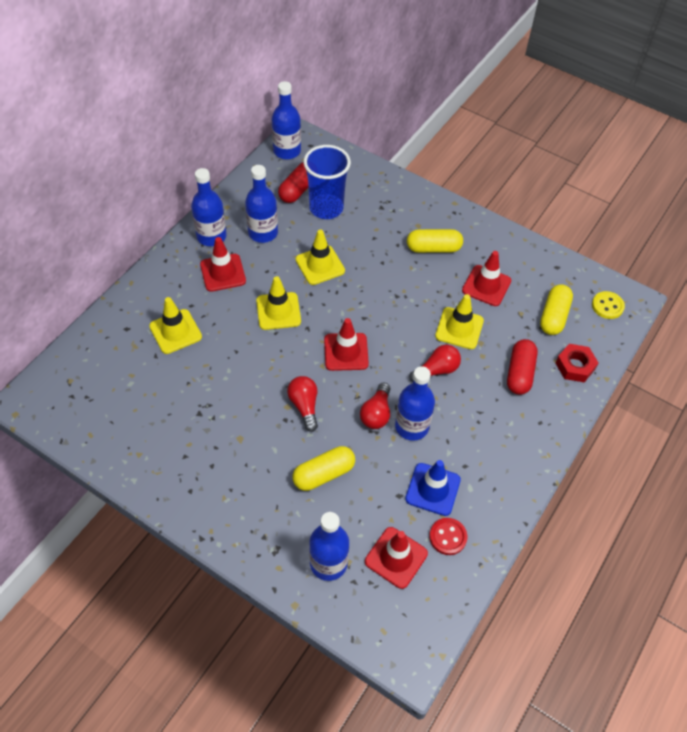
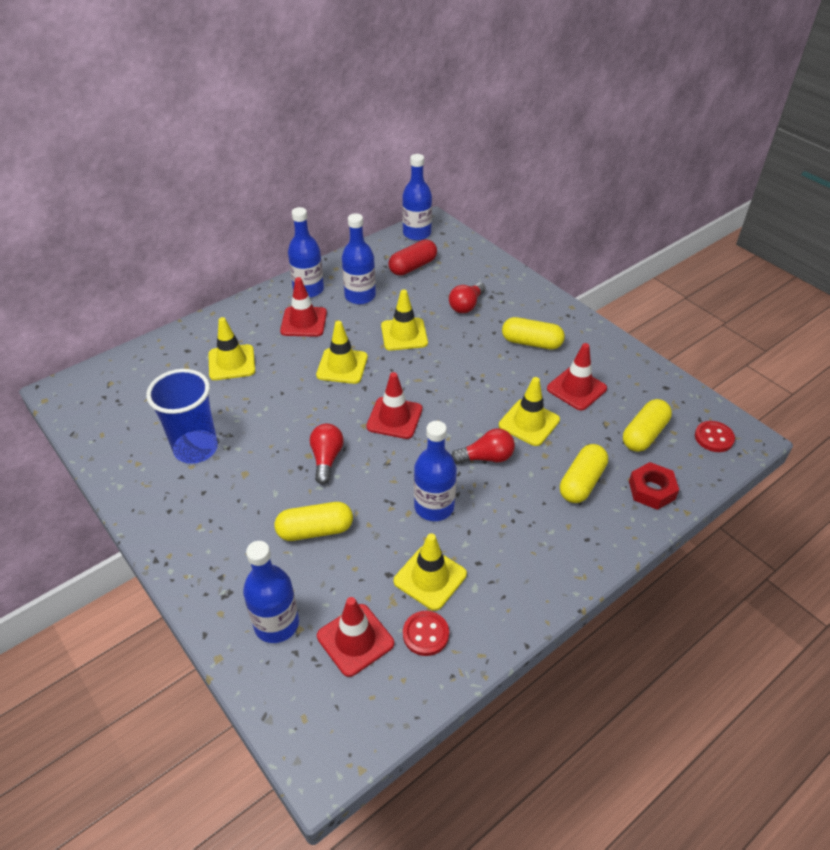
camera: 20 degrees right, 10 degrees down
blue cup [304,145,351,219] -> blue cup moved to [146,369,218,464]
red light bulb [360,382,391,429] -> red light bulb moved to [449,282,486,313]
blue traffic cone [405,460,461,516] -> yellow traffic cone [394,533,467,611]
red capsule [507,339,538,395] -> yellow capsule [560,444,608,503]
yellow button [592,291,625,319] -> red button [695,421,735,452]

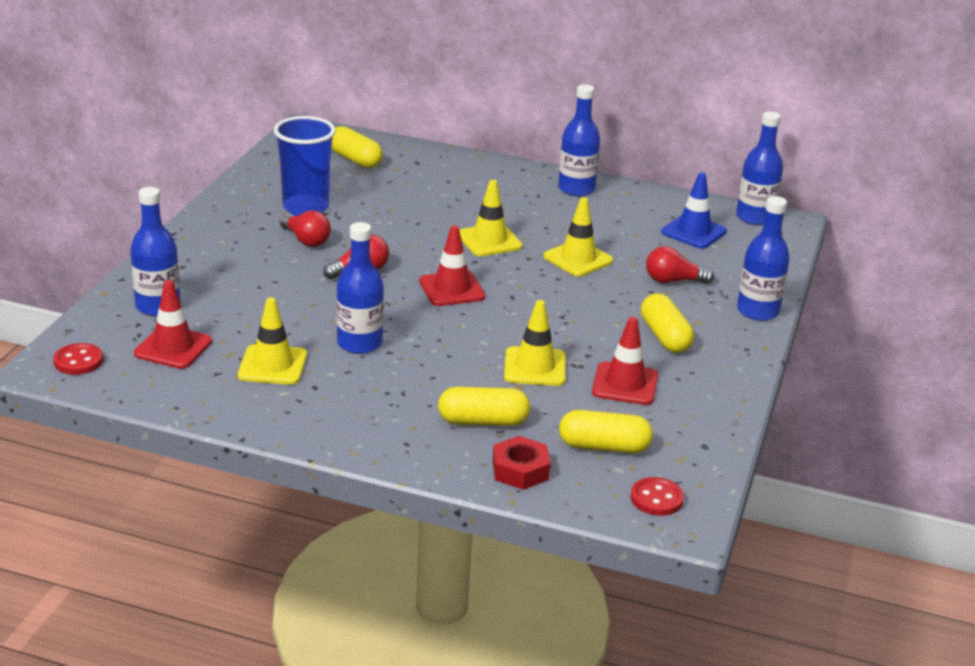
camera: 55 degrees right, 15 degrees down
yellow traffic cone [209,317,255,380] -> none
yellow capsule [275,502,353,541] -> yellow capsule moved to [331,126,383,168]
red traffic cone [280,277,327,337] -> none
blue bottle [342,213,376,304] -> blue bottle moved to [737,196,790,321]
red capsule [388,240,437,276] -> blue traffic cone [661,172,727,249]
red button [403,611,449,656] -> red button moved to [53,343,103,375]
red light bulb [451,428,515,464] -> red light bulb moved to [279,211,331,247]

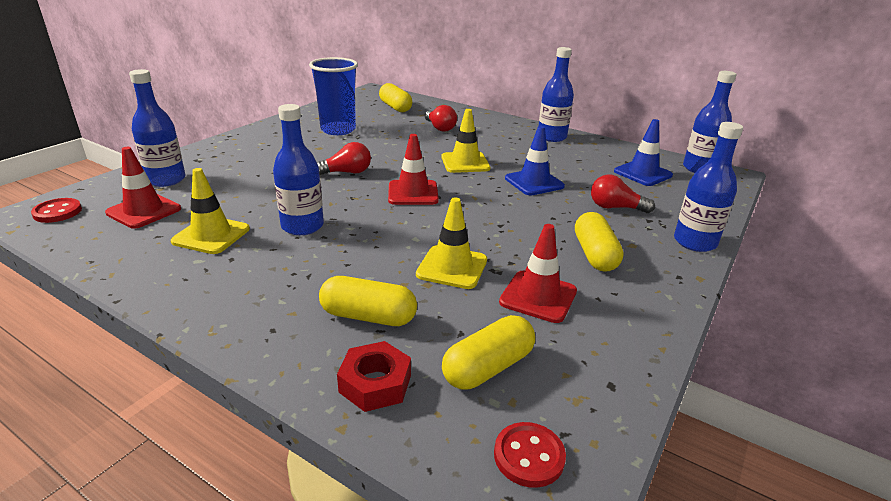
camera: 15 degrees right, 0 degrees up
red light bulb [279,211,331,247] -> red light bulb moved to [425,105,457,132]
yellow traffic cone [544,197,613,276] -> blue traffic cone [505,126,565,195]
yellow capsule [559,410,653,453] -> yellow capsule turned 60 degrees counterclockwise [442,315,535,390]

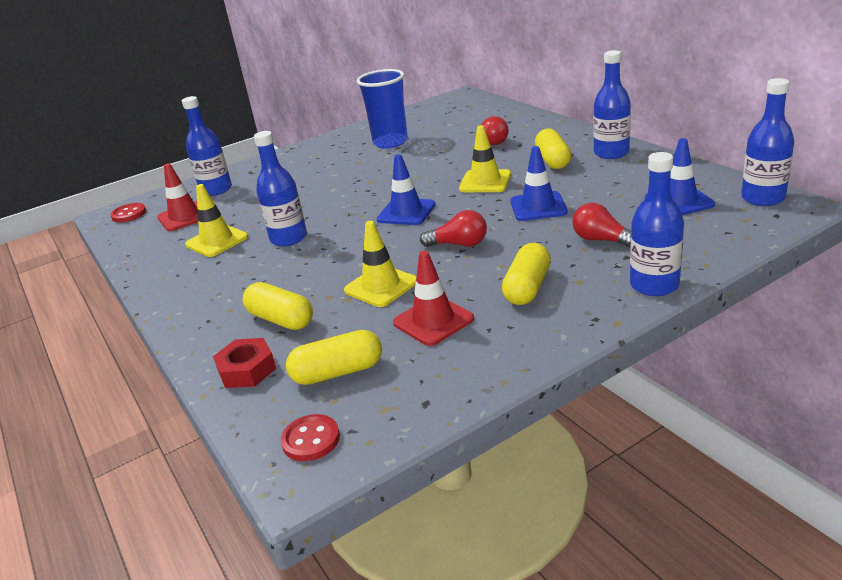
camera: 30 degrees right, 0 degrees up
red light bulb [317,142,371,175] -> red light bulb moved to [420,210,487,247]
yellow capsule [379,83,412,112] -> yellow capsule moved to [535,129,571,169]
red traffic cone [388,134,439,205] -> blue traffic cone [377,154,436,225]

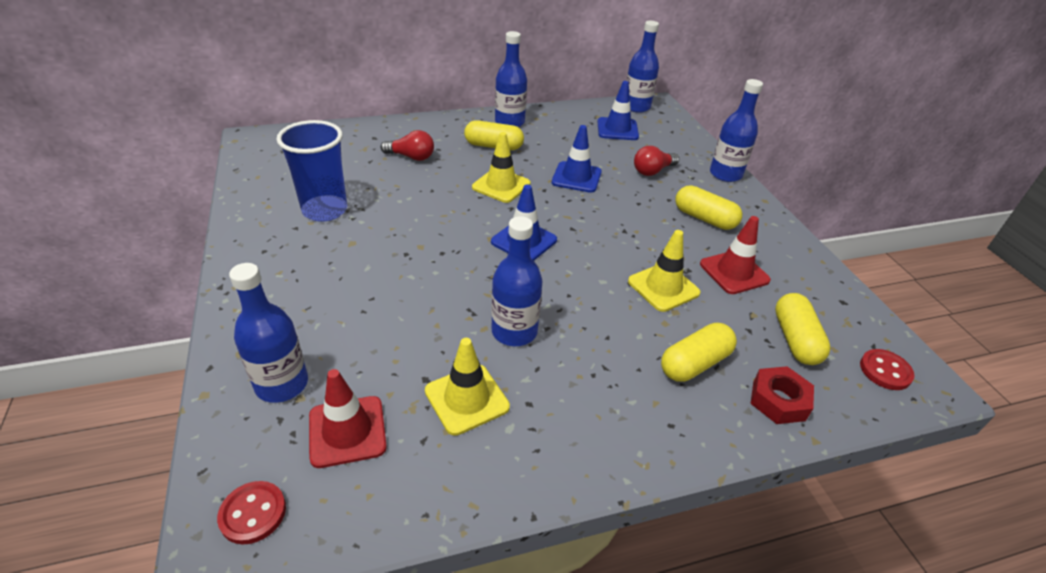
camera: 80 degrees left, 10 degrees up
red light bulb [420,210,487,247] -> none

